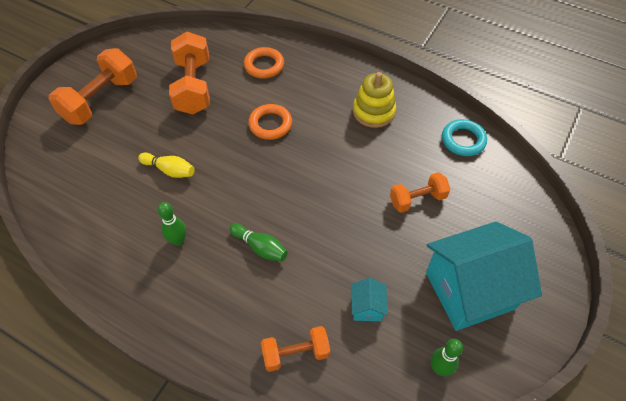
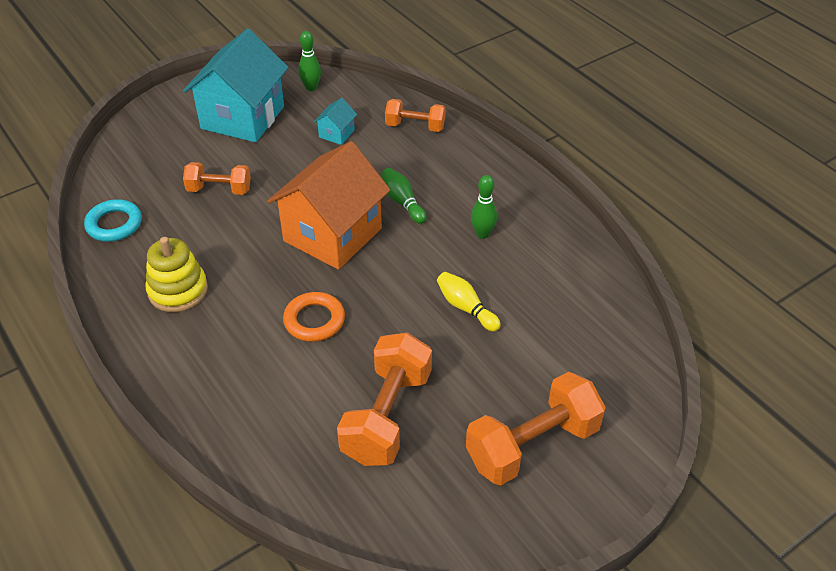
camera: 155 degrees left, 10 degrees down
orange ring [244,47,284,78] -> none
turquoise house [426,222,542,331] -> turquoise house turned 75 degrees counterclockwise [183,29,289,142]
none -> orange house [267,141,390,270]

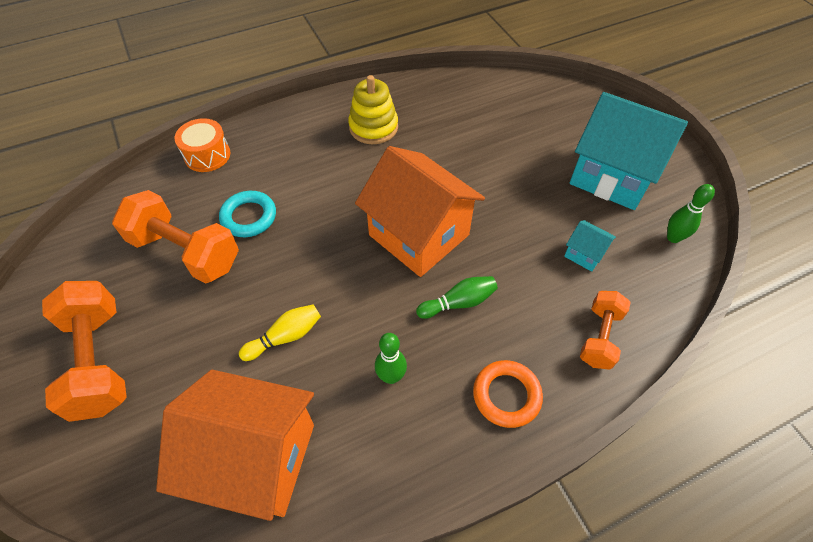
camera: 100 degrees right, 10 degrees up
turquoise ring [84,199,142,242] -> turquoise ring moved to [219,191,276,237]
orange dumbbell [183,162,251,195] -> none
orange ring [283,292,345,342] -> orange ring moved to [473,360,543,428]
none -> orange house [156,370,314,521]
none -> orange drum [175,118,230,172]

